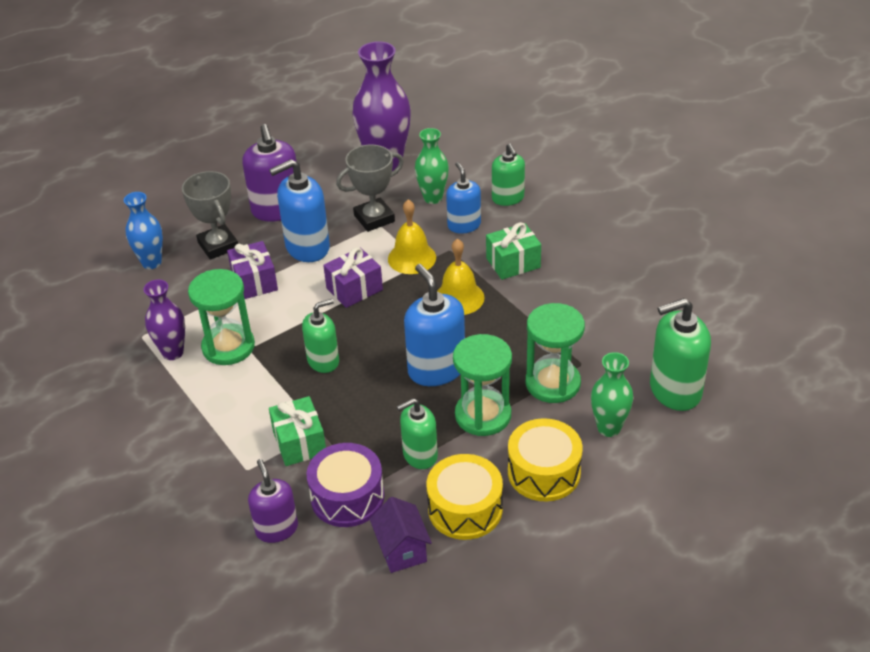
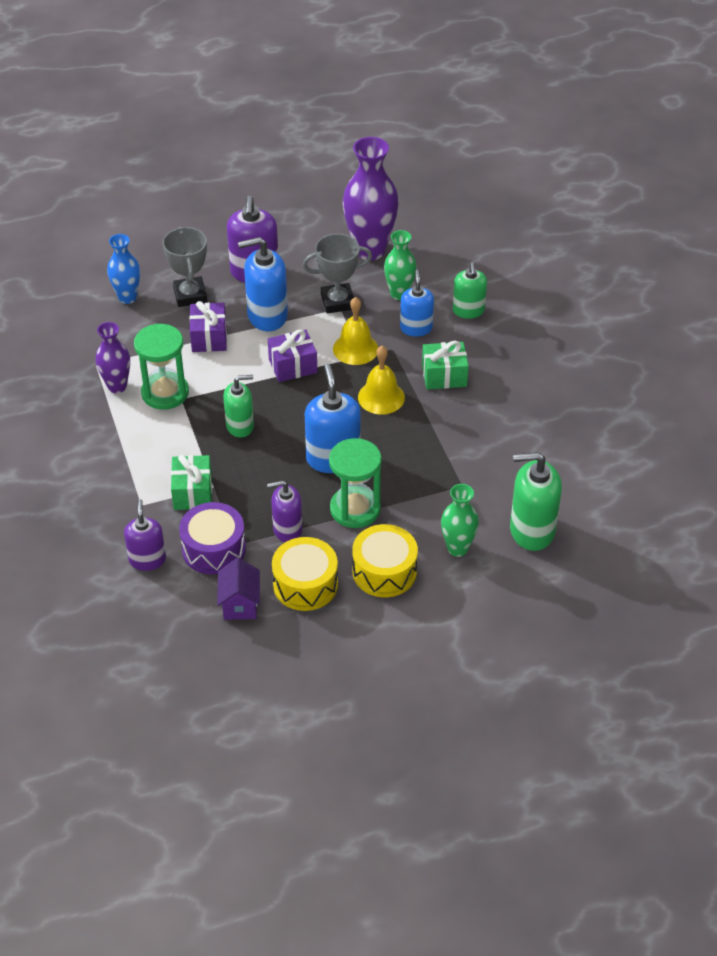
camera: 15 degrees right, 5 degrees up
green soap dispenser [397,398,438,469] -> purple soap dispenser [267,480,302,542]
green hourglass [526,303,585,403] -> none

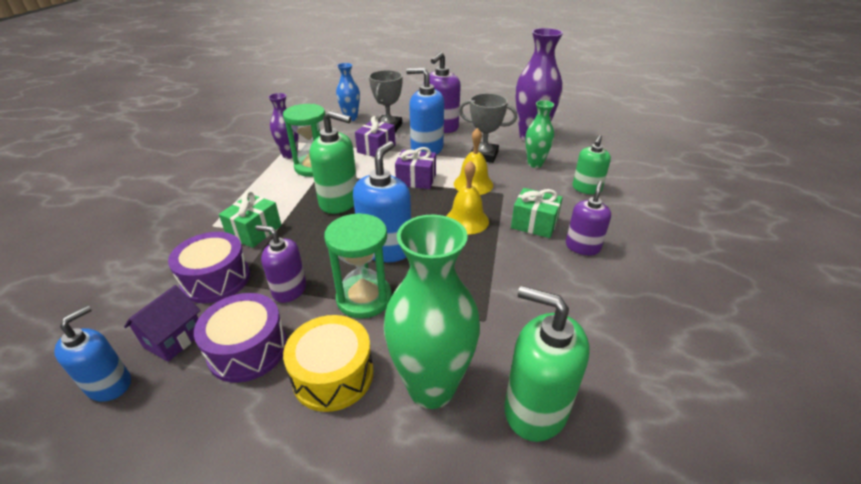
camera: 30 degrees right, 10 degrees down
purple soap dispenser [124,499,166,571] -> purple soap dispenser moved to [566,181,611,255]
green soap dispenser [223,375,254,438] -> green soap dispenser [310,111,357,214], size x1.55
yellow drum [272,537,338,611] -> purple drum [194,293,287,383]
blue soap dispenser [400,270,434,337] -> blue soap dispenser moved to [54,306,131,402]
green vase [441,484,479,557] -> green vase [384,215,480,409], size x1.75

